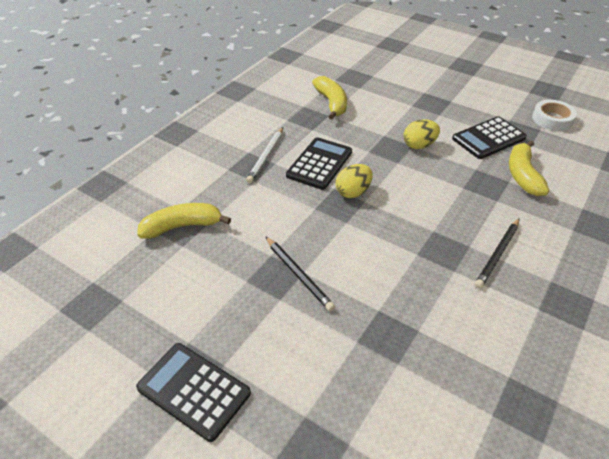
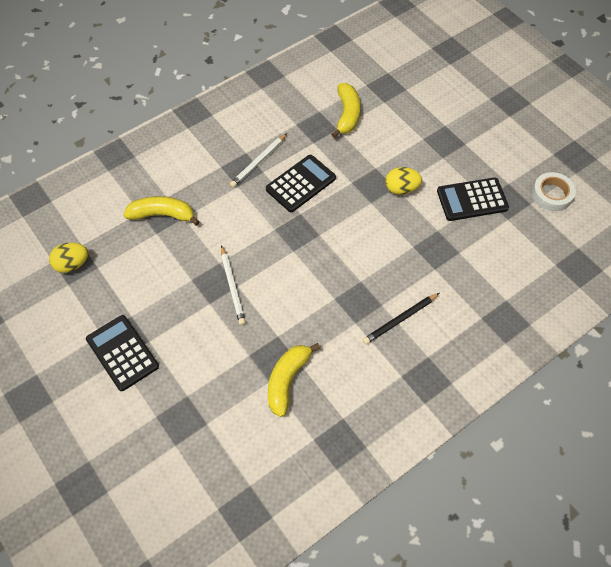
camera: 20 degrees right, 15 degrees up
black pencil [265,236,335,311] -> white pencil [221,245,246,325]
yellow egg [336,164,373,198] -> yellow egg moved to [49,243,88,273]
yellow banana [509,140,549,196] -> yellow banana moved to [268,343,320,417]

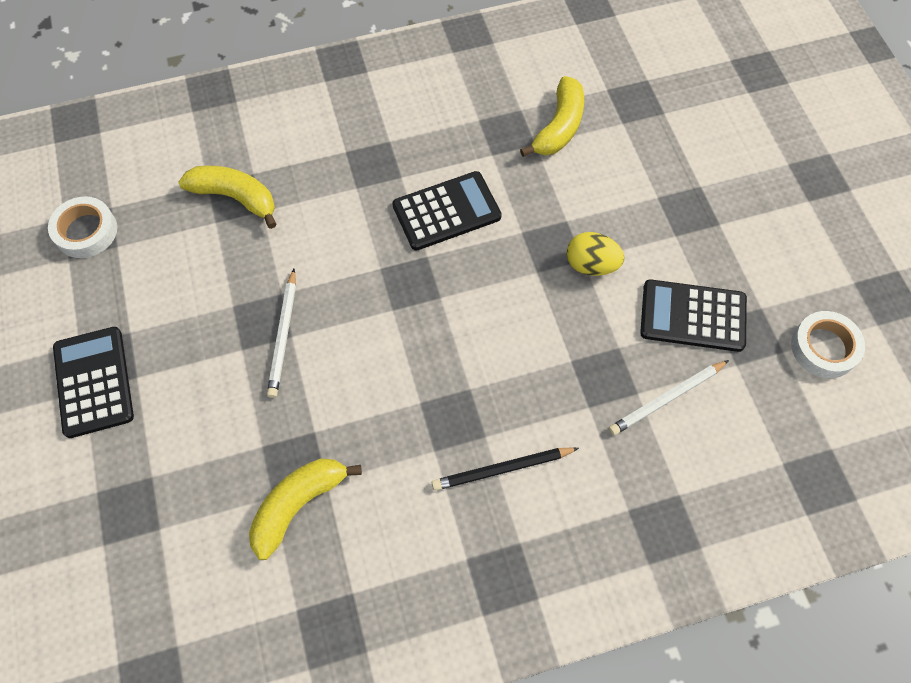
camera: 20 degrees right, 5 degrees up
yellow egg [49,243,88,273] -> white tape [48,196,117,258]
white pencil [230,133,287,188] -> white pencil moved to [609,360,729,435]

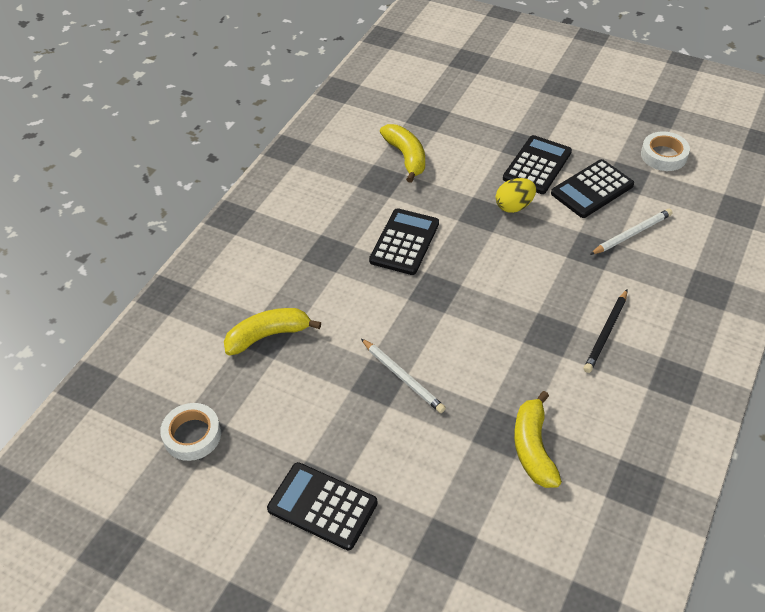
camera: 45 degrees left, 15 degrees down
white pencil [609,360,729,435] -> white pencil turned 135 degrees counterclockwise [590,209,673,255]
none -> black calculator [503,135,572,194]

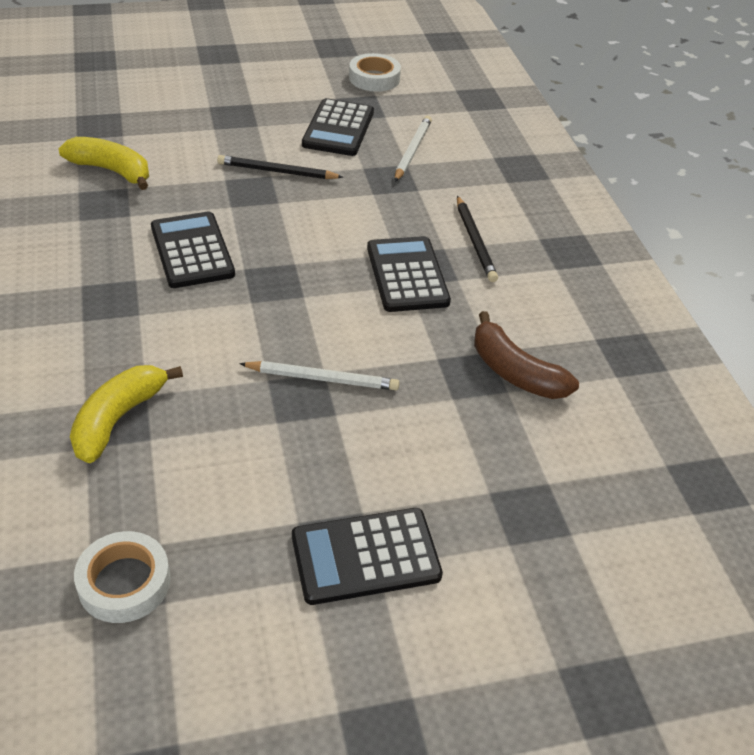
camera: 45 degrees left, 5 degrees down
yellow egg [496,178,536,213] -> black pencil [217,155,343,179]
black calculator [503,135,572,194] -> black calculator moved to [367,236,451,312]
yellow banana [514,391,562,488] -> brown banana [474,311,579,399]

